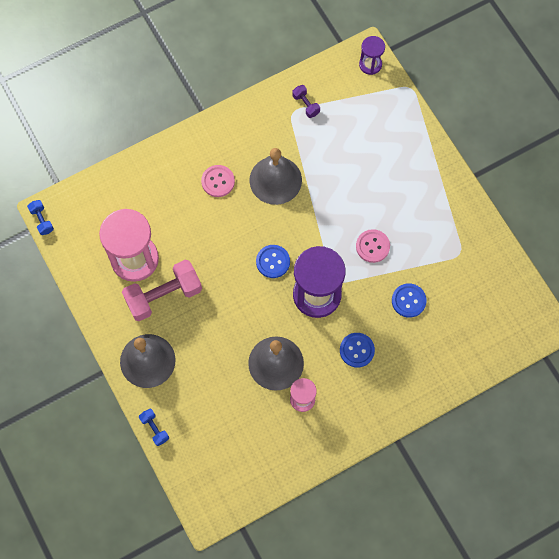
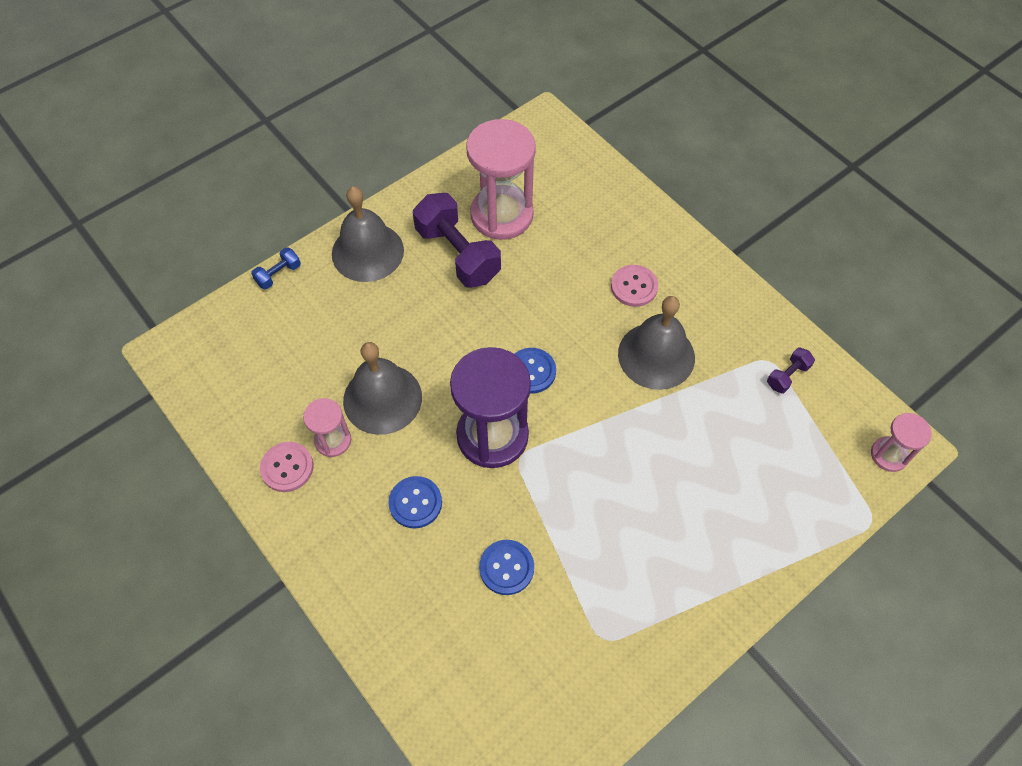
camera: 80 degrees right, 10 degrees down
blue dumbbell [27,200,54,235] -> none
pink dumbbell [122,260,202,321] -> purple dumbbell [413,193,501,288]
pink button [356,229,390,263] -> pink button moved to [260,442,313,492]
purple hourglass [359,36,385,75] -> pink hourglass [871,413,932,472]

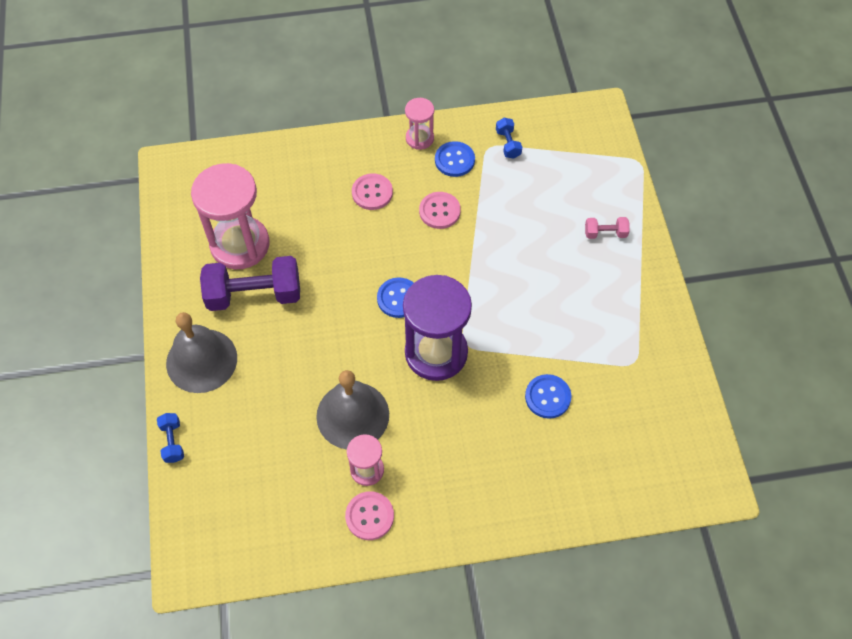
camera: 60 degrees left, 0 degrees up
blue button [388,476,442,529] -> blue button moved to [435,141,475,177]
grey bell [618,296,695,390] -> pink button [419,192,461,229]
purple dumbbell [767,348,815,394] -> blue dumbbell [496,118,522,159]
pink hourglass [871,413,932,472] -> pink hourglass moved to [405,98,434,150]
none -> pink dumbbell [585,217,630,239]

